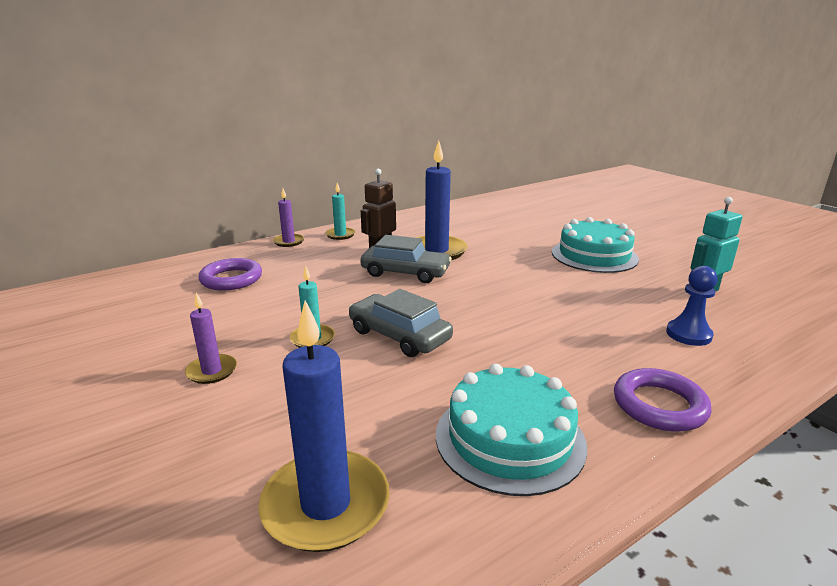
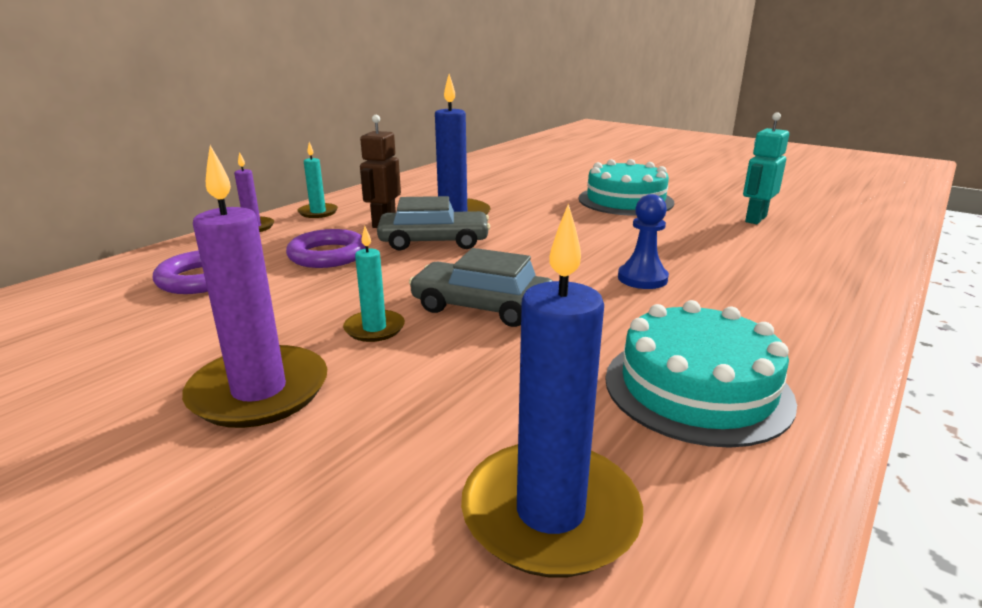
camera: 20 degrees left, 0 degrees up
purple candle [185,292,237,384] -> purple candle [182,145,327,428], size x1.88
purple ring [614,368,712,432] -> purple ring moved to [286,229,366,268]
blue pawn [666,266,718,346] -> blue pawn moved to [618,194,669,289]

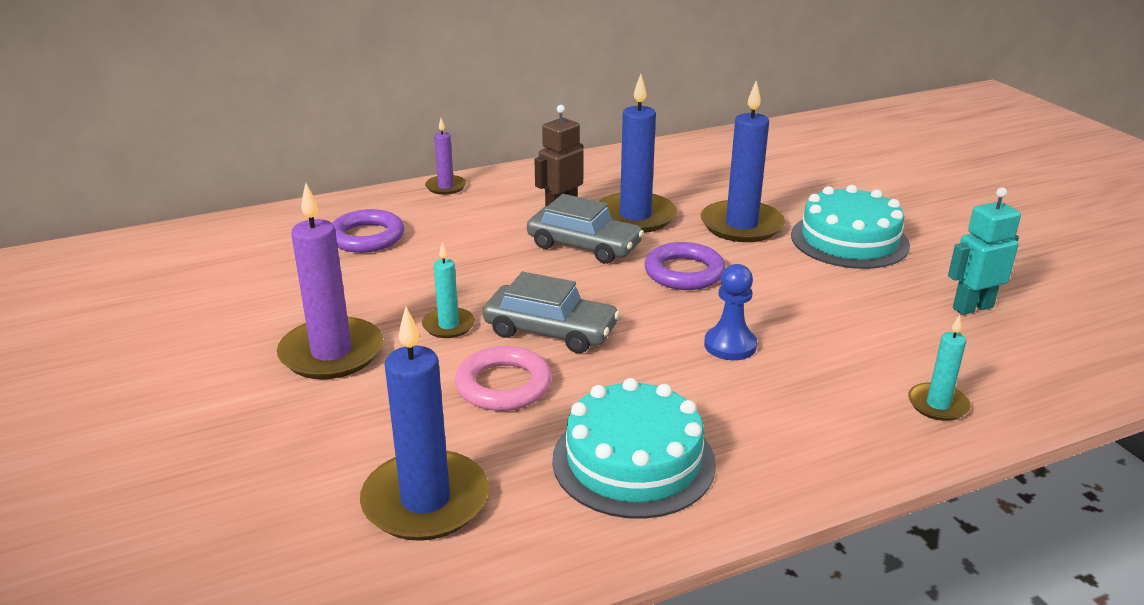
camera: 30 degrees right, 5 degrees up
purple ring [286,229,366,268] -> purple ring moved to [644,242,726,290]
turquoise candle [298,142,338,218] -> turquoise candle moved to [908,315,971,421]
grey car [409,248,553,327] -> grey car turned 150 degrees clockwise [483,272,620,353]
none -> pink ring [455,346,552,411]
none -> blue candle [700,81,785,242]

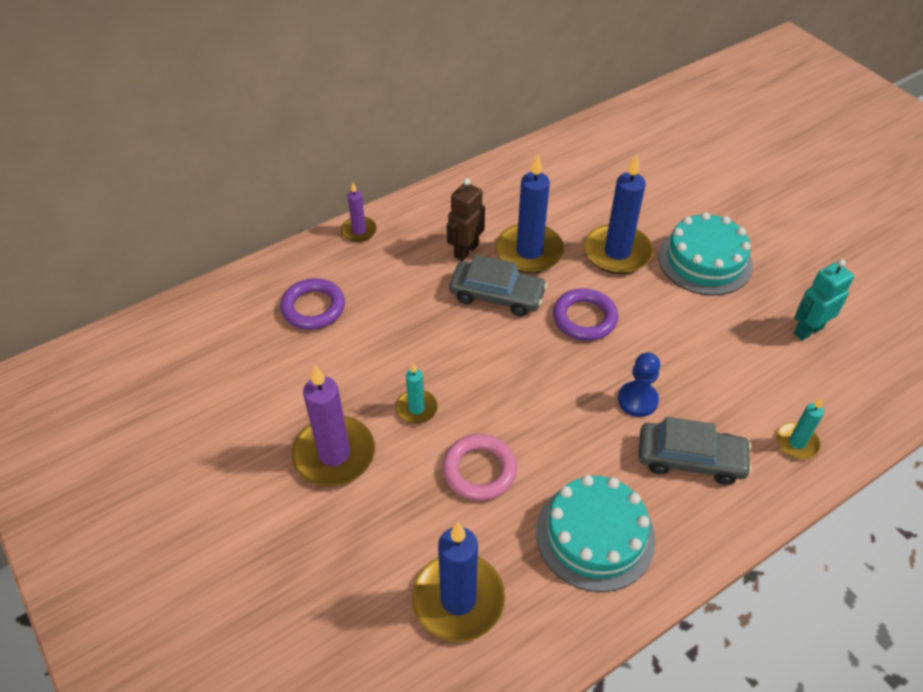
camera: 10 degrees left, 20 degrees up
grey car [483,272,620,353] -> grey car moved to [639,417,752,485]

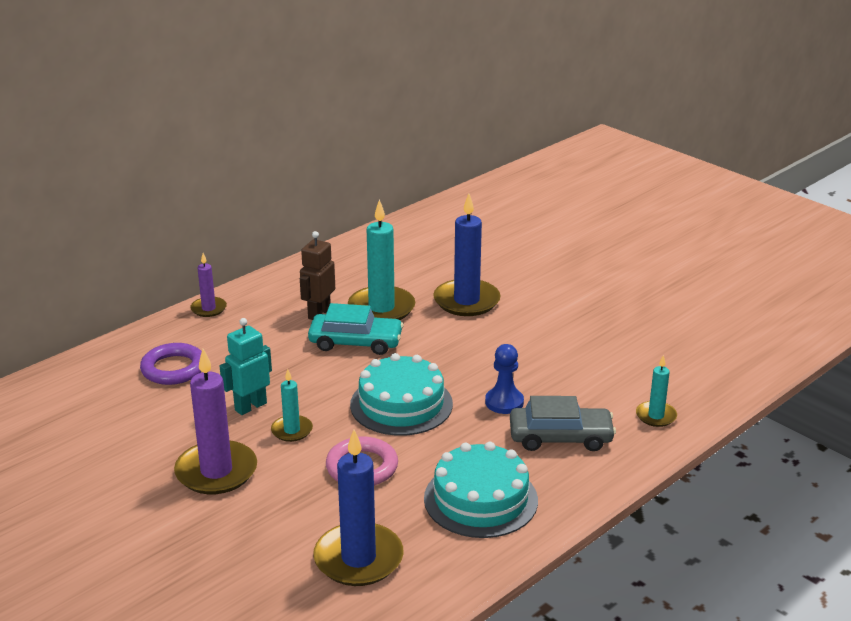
camera: 10 degrees left, 20 degrees down
grey car [449,254,547,316] -> turquoise car [308,303,404,355]
blue candle [496,154,564,273] -> turquoise candle [348,199,415,320]
purple ring [553,289,618,341] -> none
turquoise cake [658,212,753,295] -> turquoise cake moved to [350,353,453,436]
turquoise robot [794,259,854,341] -> turquoise robot moved to [220,318,272,415]

